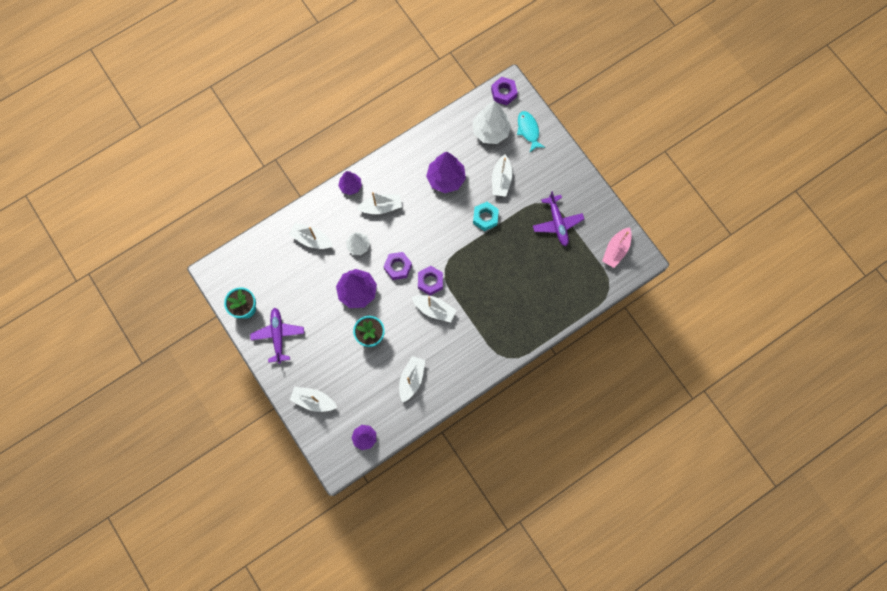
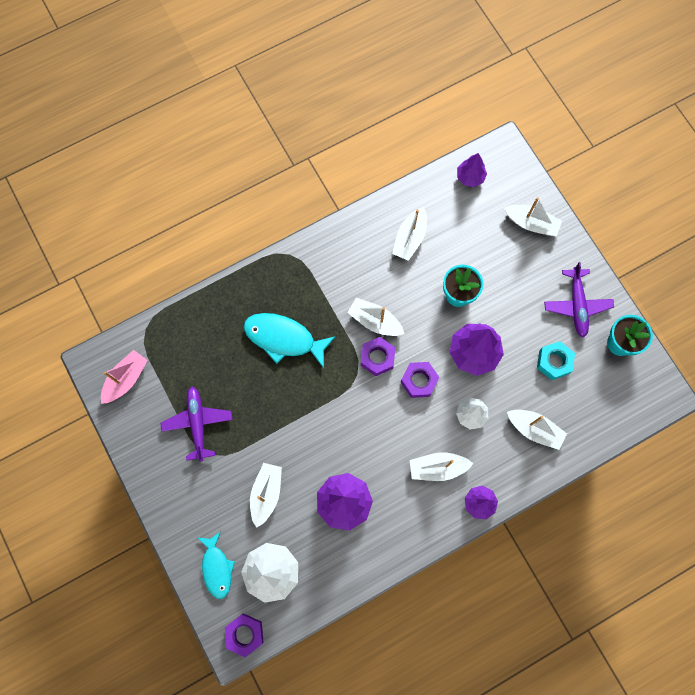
camera: 175 degrees left, 0 degrees up
turquoise nut [473,202,499,231] -> turquoise nut moved to [537,341,575,380]
none -> turquoise fish [244,313,336,368]

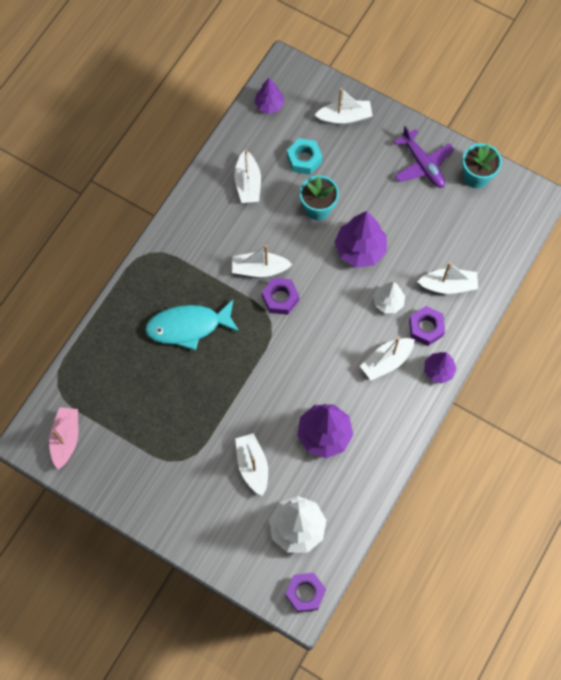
camera: 30 degrees left, 5 degrees down
purple plane [160,387,233,461] -> none
turquoise fish [198,532,235,599] -> none
purple nut [401,362,439,398] -> purple nut moved to [409,306,445,346]
turquoise nut [537,341,575,380] -> turquoise nut moved to [287,138,322,175]

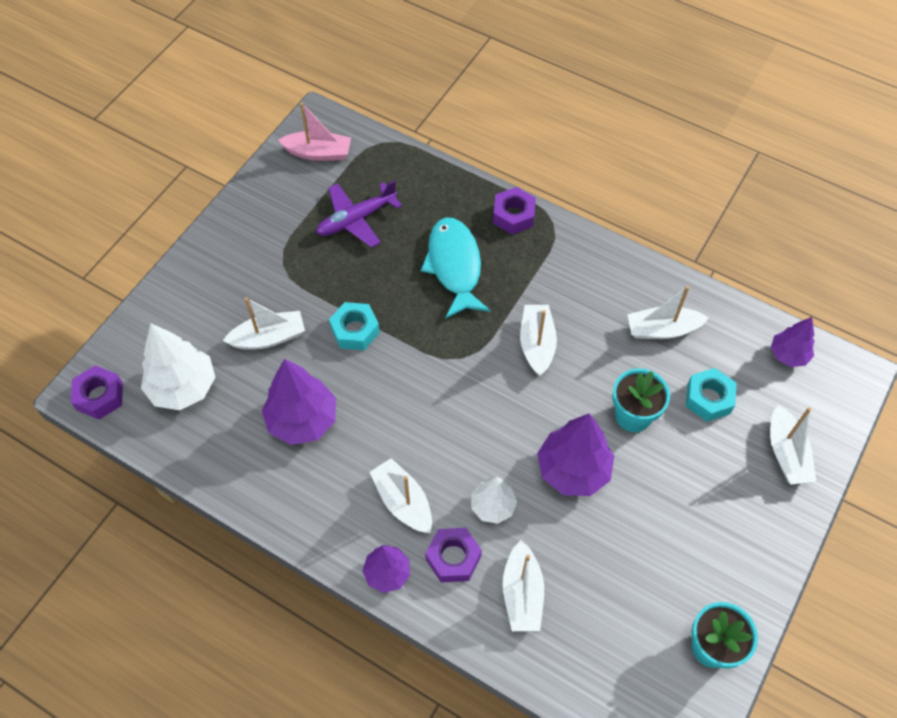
camera: 90 degrees right, 10 degrees down
purple nut [262,278,299,315] -> purple nut moved to [493,187,536,235]
purple plane [394,126,454,188] -> purple plane moved to [316,180,402,248]
none -> turquoise nut [329,302,380,350]

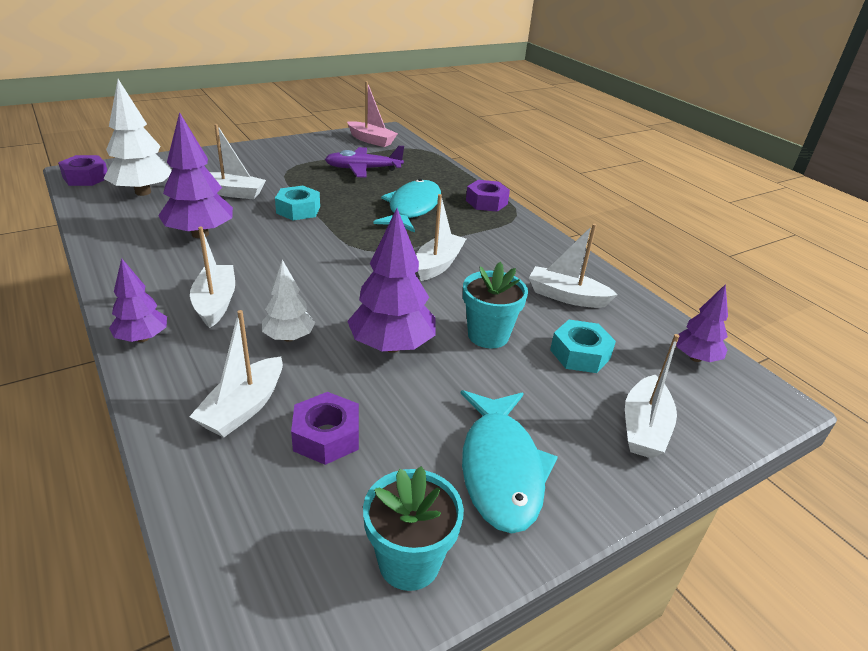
camera: 25 degrees right, 25 degrees down
purple nut [425,528,482,583] -> purple nut moved to [291,392,359,465]
none -> turquoise fish [460,390,558,533]

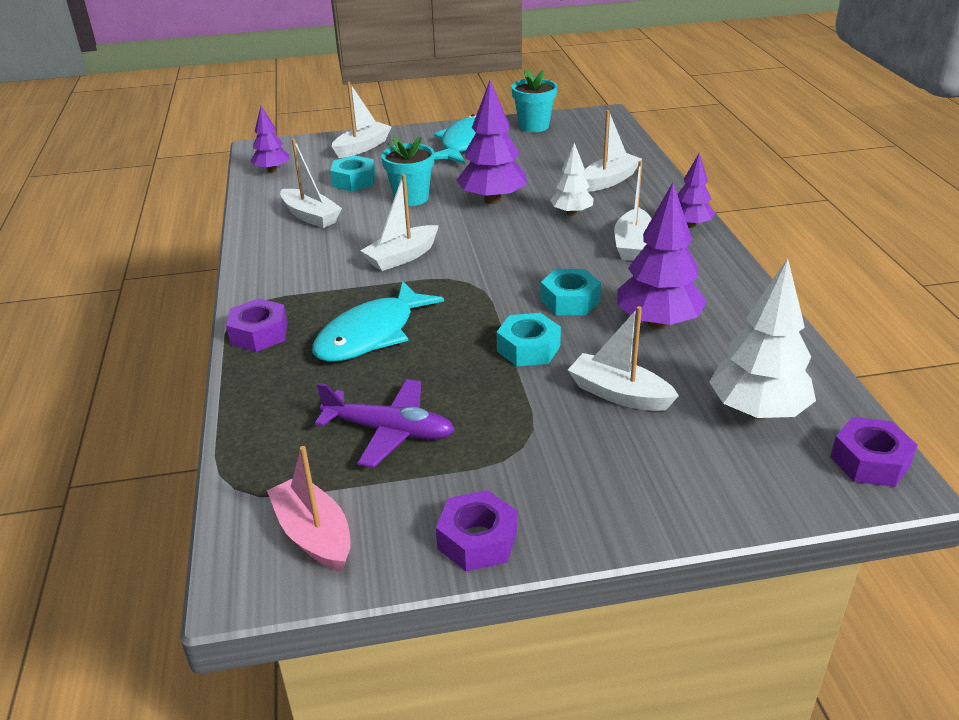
camera: 155 degrees left, 0 degrees up
purple nut [291,392,359,465] -> purple nut moved to [436,490,517,571]
none -> turquoise nut [540,269,601,315]

